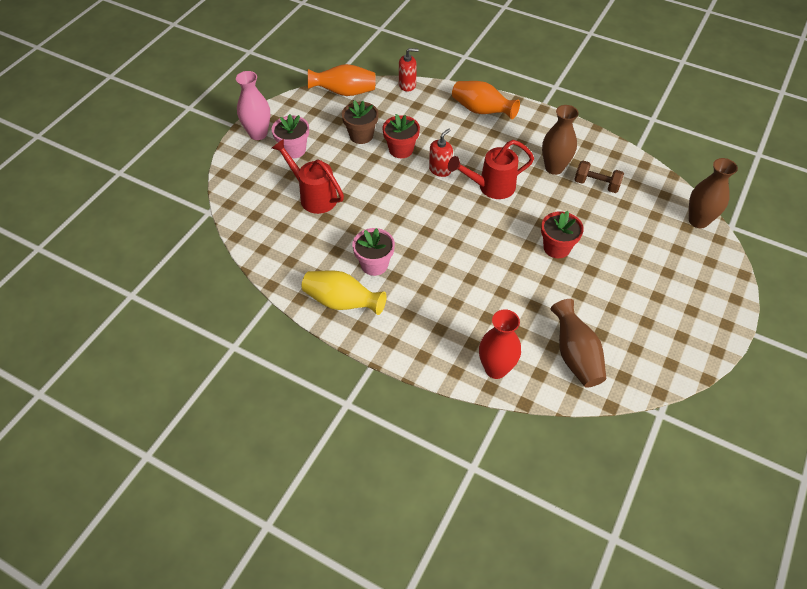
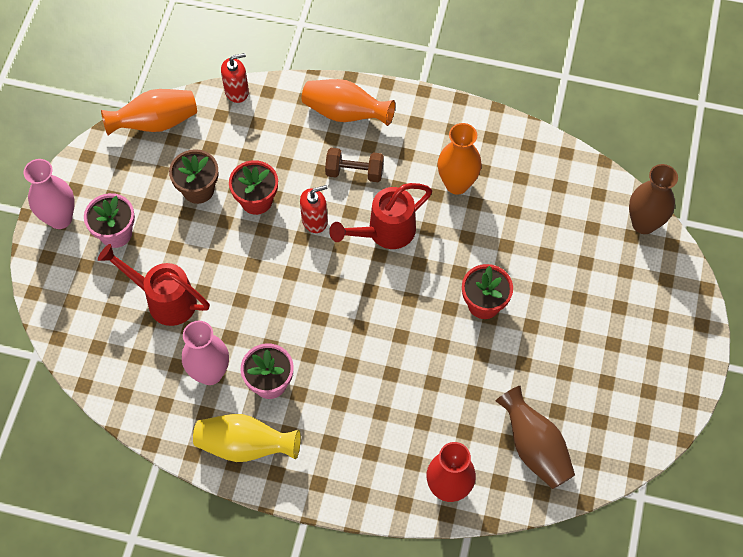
camera: 15 degrees left, 10 degrees up
red soap dispenser [429,128,453,177] -> red soap dispenser turned 45 degrees clockwise [300,185,328,233]
brown vase [542,105,579,175] -> orange vase [438,123,482,195]
brown dumbbell [574,161,624,193] -> brown dumbbell moved to [325,148,384,182]
none -> pink vase [182,321,229,385]

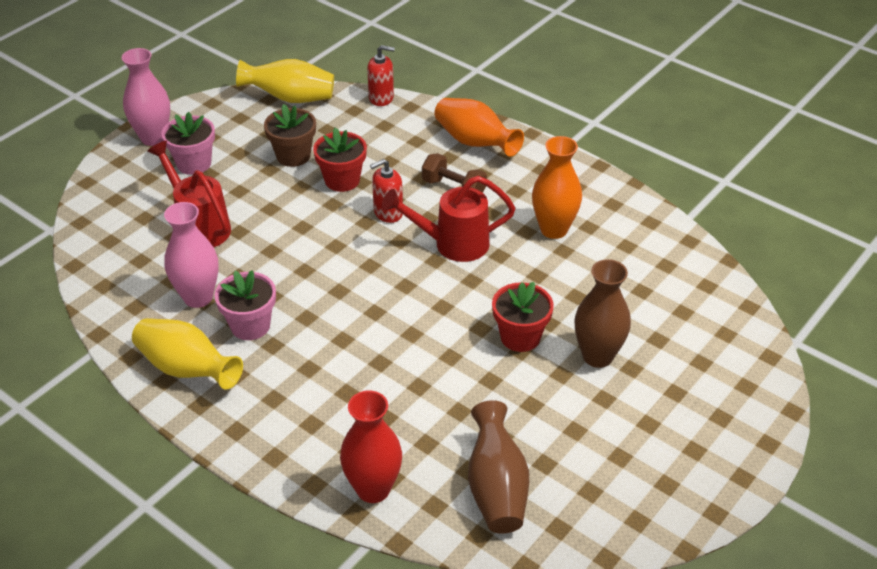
camera: 25 degrees right, 20 degrees down
orange vase [101,89,197,135] -> yellow vase [236,59,334,103]
red soap dispenser [300,185,328,233] -> red soap dispenser turned 150 degrees clockwise [370,159,403,223]
brown vase [629,164,678,234] -> brown vase moved to [574,259,631,368]

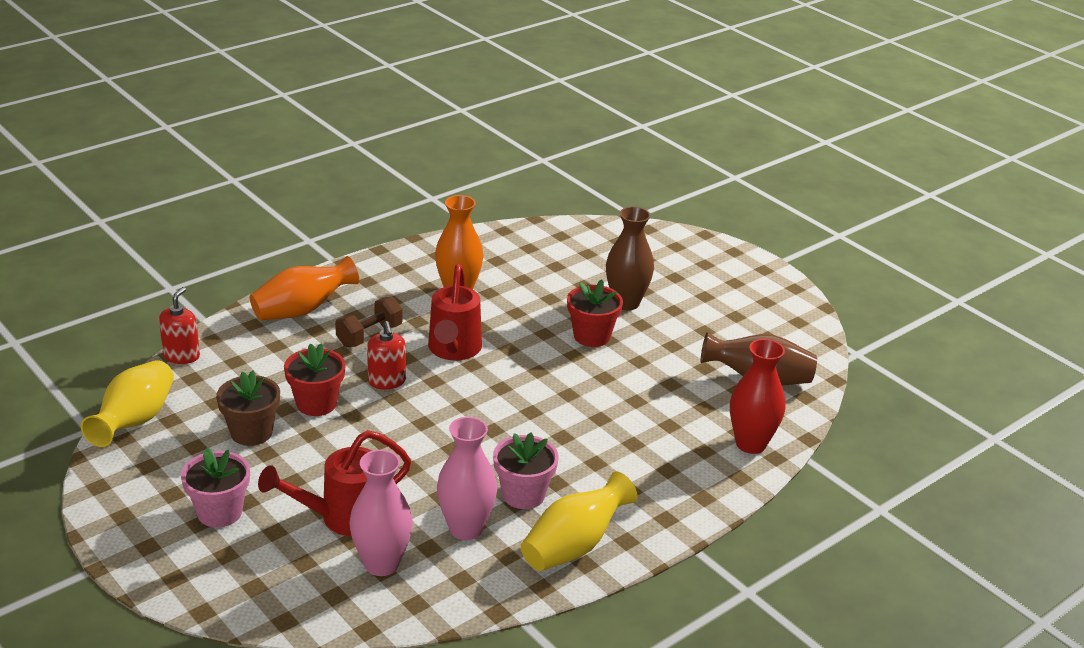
camera: 80 degrees left, 10 degrees down
pink vase [122,48,170,146] -> pink vase moved to [350,450,413,576]

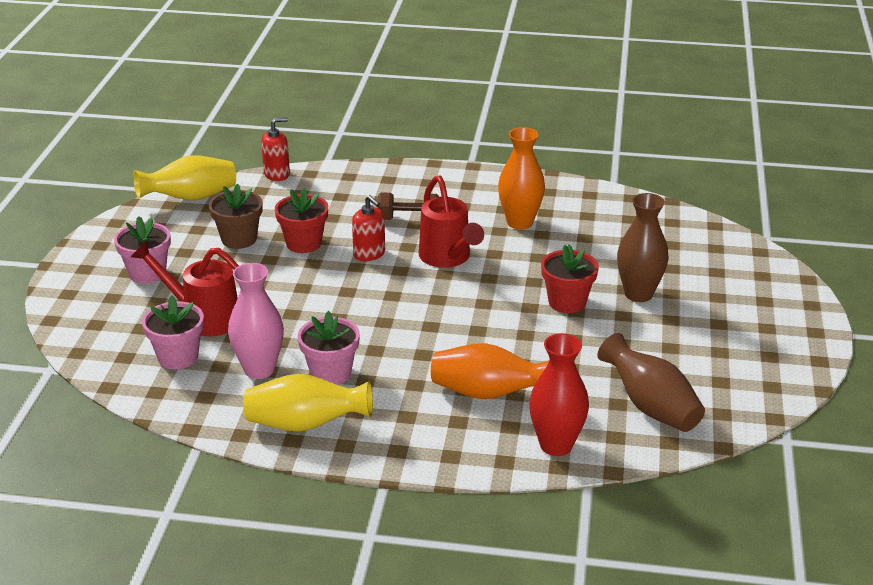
camera: 50 degrees right, 0 degrees up
orange vase [250,256,359,320] -> orange vase moved to [431,343,550,399]
pink vase [350,450,413,576] -> pink flower pot [142,296,204,369]
red soap dispenser [367,321,406,390] -> red soap dispenser turned 75 degrees counterclockwise [352,195,385,261]
red watering can [428,264,482,360] -> red watering can turned 75 degrees counterclockwise [419,175,484,268]

